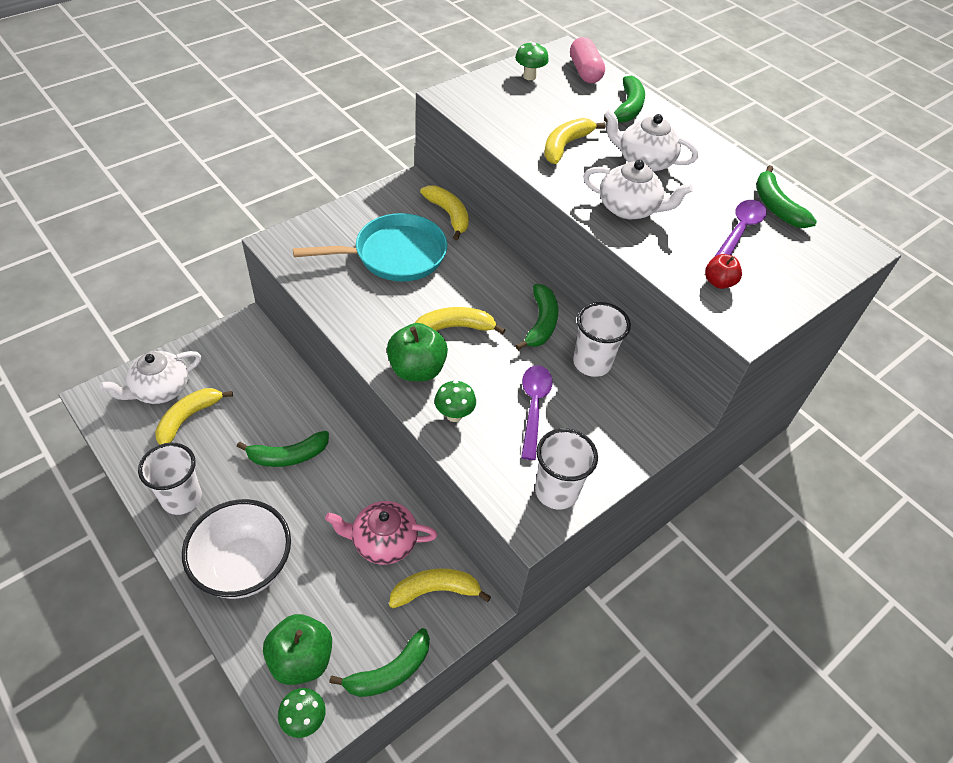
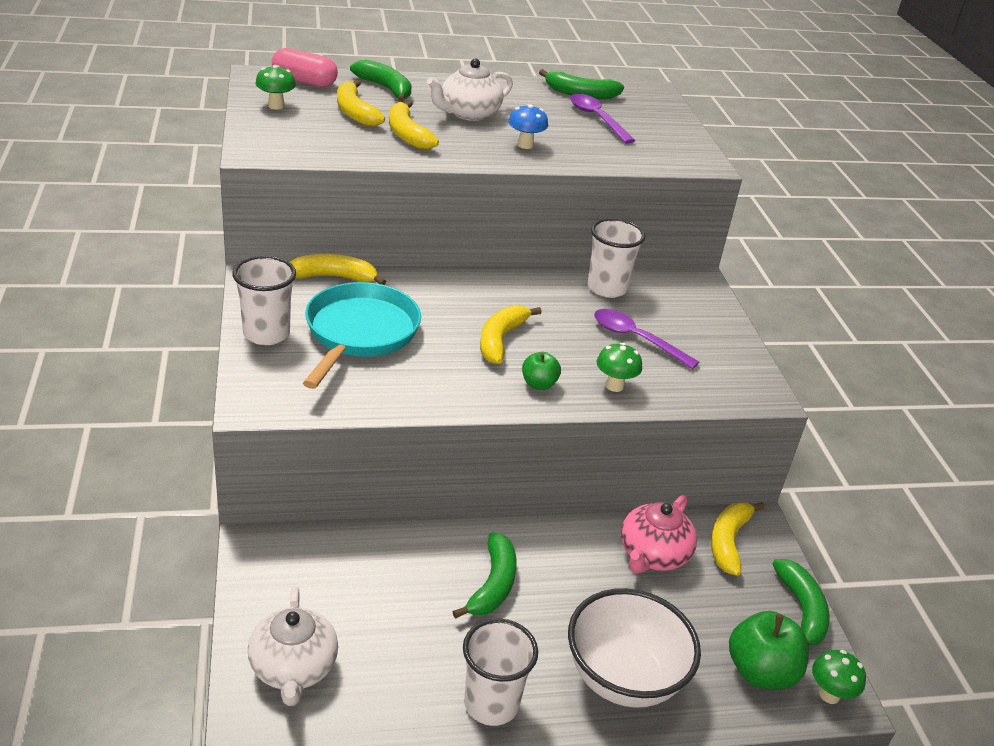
camera: 60 degrees left, 15 degrees down
yellow banana [155,388,233,445] -> yellow banana moved to [337,80,385,127]
green apple [387,323,448,381] -> green apple [522,352,561,390], size x0.56
green banana [516,284,558,350] -> none
white cup [535,428,598,510] -> white cup moved to [232,256,296,345]
white teapot [583,160,693,219] -> blue mushroom [508,104,548,149]
red apple [705,254,742,289] -> none

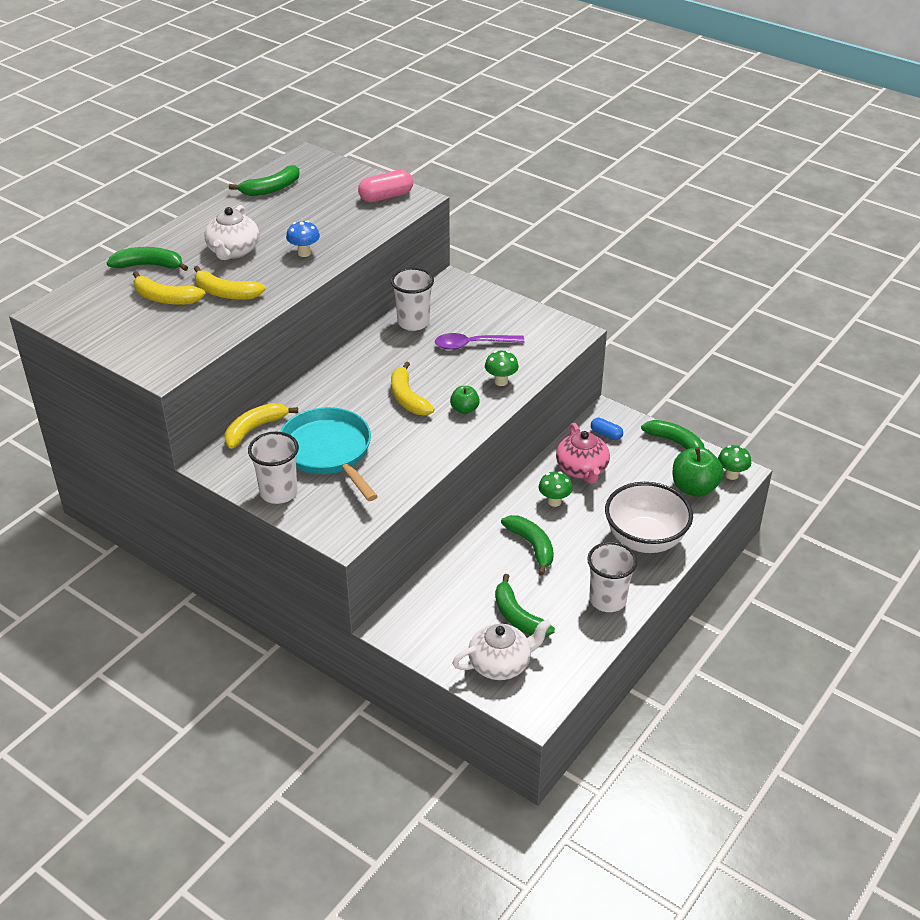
camera: 40 degrees left, 5 degrees up
white teapot [248,586,338,706] -> white teapot turned 60 degrees counterclockwise [452,619,552,680]
green mushroom [255,65,296,110] -> green mushroom moved to [539,471,573,507]
pink capsule [272,48,338,87] -> pink capsule moved to [358,170,413,202]
purple spoon [570,94,635,144] -> none
yellow banana [711,502,765,576] -> blue capsule [591,418,623,440]
none -> green banana [495,574,555,637]

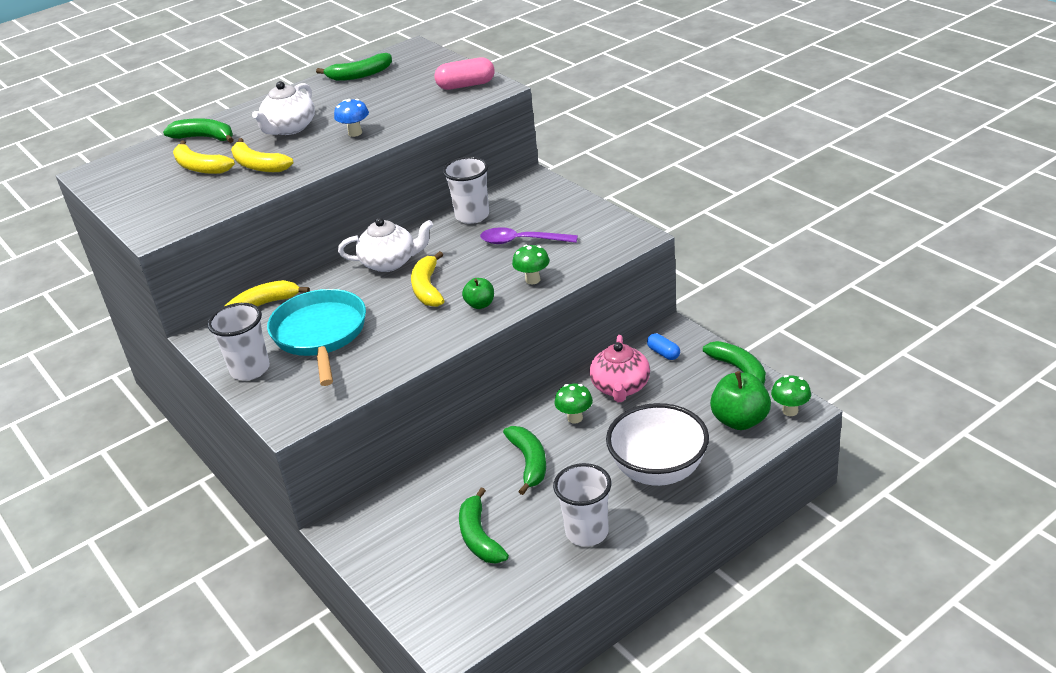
camera: 20 degrees right, 5 degrees down
white teapot [452,619,552,680] -> white teapot moved to [338,218,433,272]

